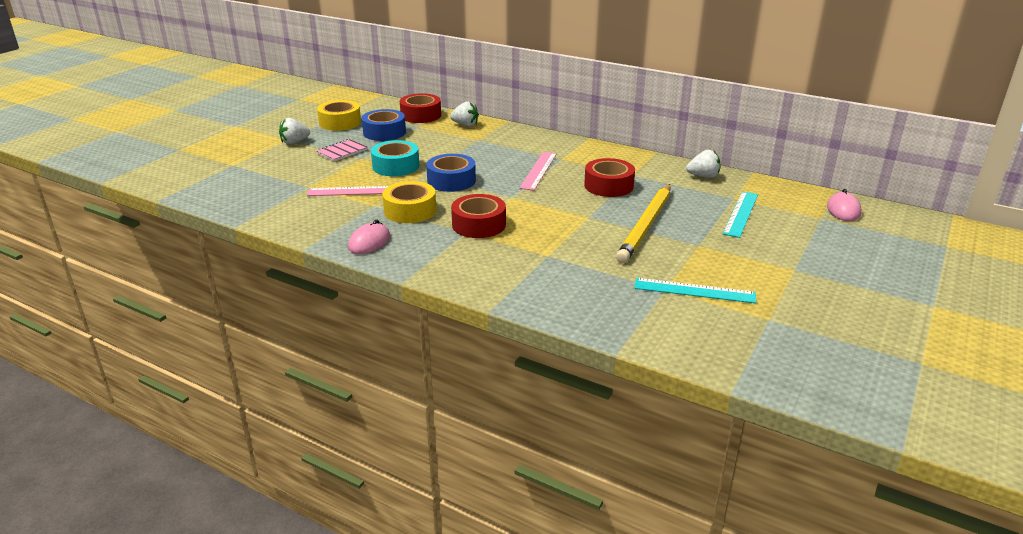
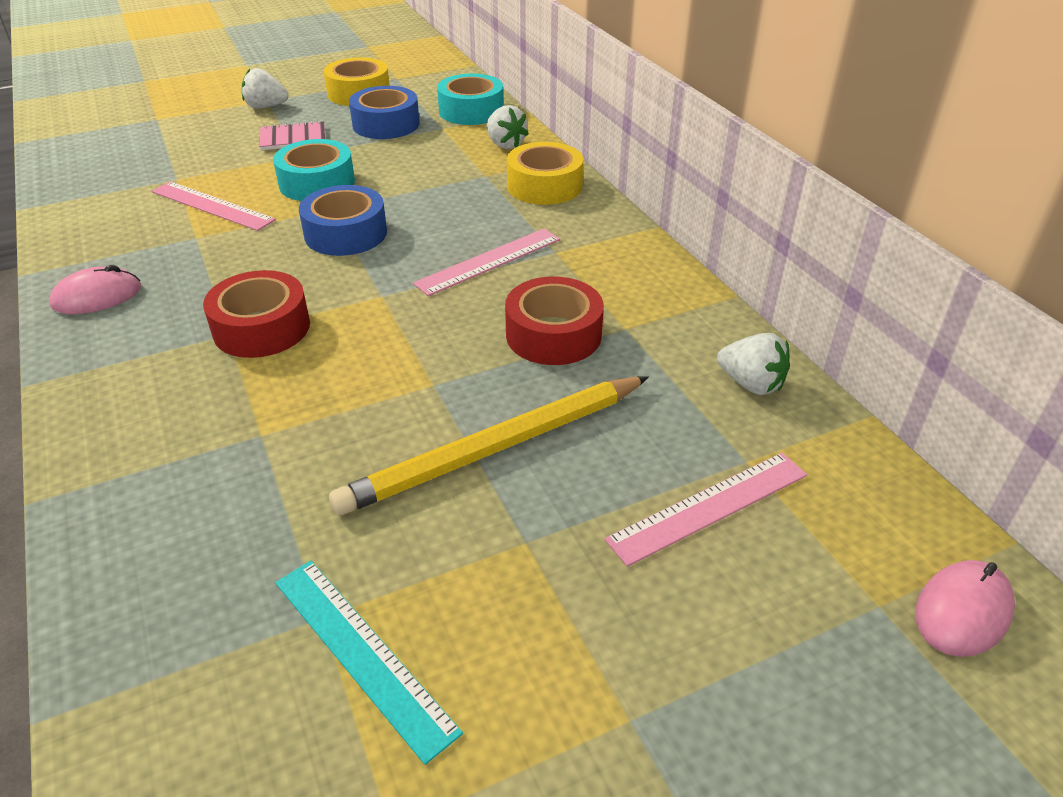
camera: 35 degrees right, 10 degrees up
yellow tape [382,181,436,223] -> yellow tape moved to [507,142,583,205]
red tape [400,93,441,123] -> turquoise tape [437,73,504,125]
turquoise ruler [723,191,758,238] -> pink ruler [605,453,807,567]

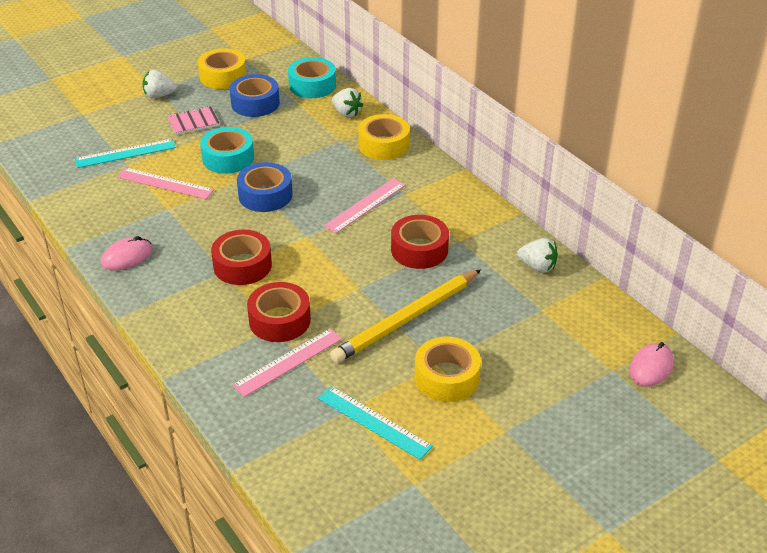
camera: 10 degrees left, 0 degrees up
pink ruler [605,453,807,567] -> pink ruler moved to [232,328,342,397]
none -> turquoise ruler [75,139,176,168]
none -> red tape [247,282,311,342]
none -> yellow tape [415,337,481,402]

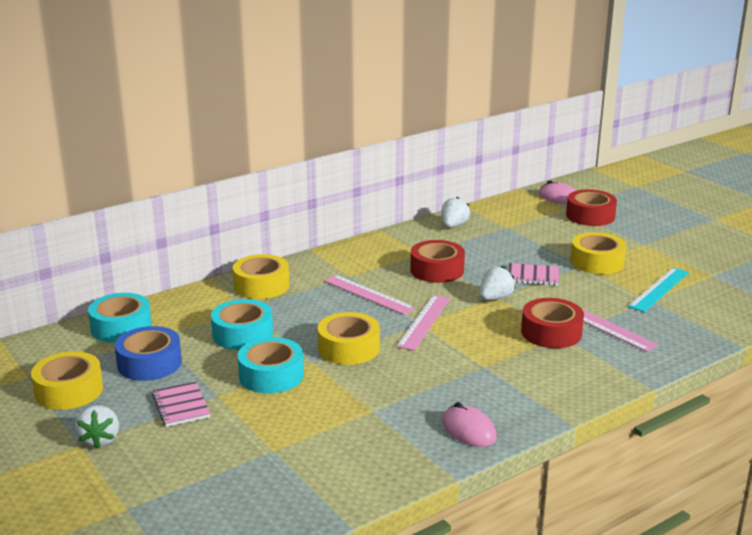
camera: 90 degrees left, 15 degrees down
turquoise ruler [75,139,176,168] -> none
pink ruler [117,167,214,199] -> pink ruler moved to [396,295,450,351]
red tape [211,230,272,285] -> red tape moved to [566,189,617,226]
blue tape [237,162,293,212] -> yellow tape [318,312,380,365]
yellow pencil [330,269,481,363] -> pink notebook [508,263,559,286]
white strawberry [332,88,363,117] -> white strawberry moved to [480,266,515,300]
none -> turquoise tape [211,299,273,350]

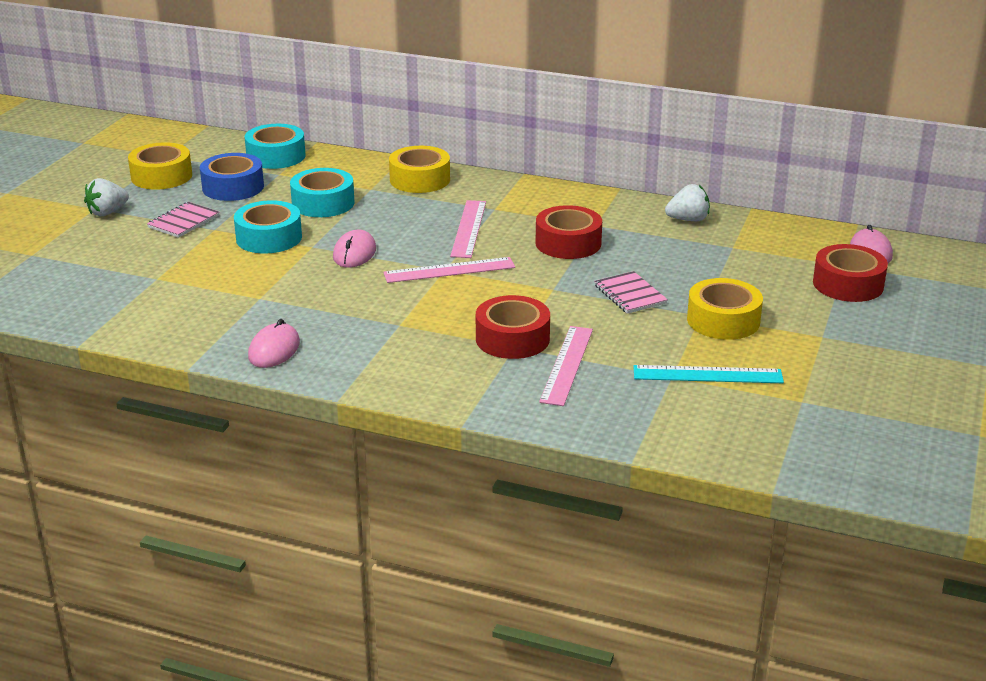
camera: 55 degrees right, 5 degrees up
yellow tape [318,312,380,365] -> pink mouse [333,230,376,268]
white strawberry [480,266,515,300] -> none

